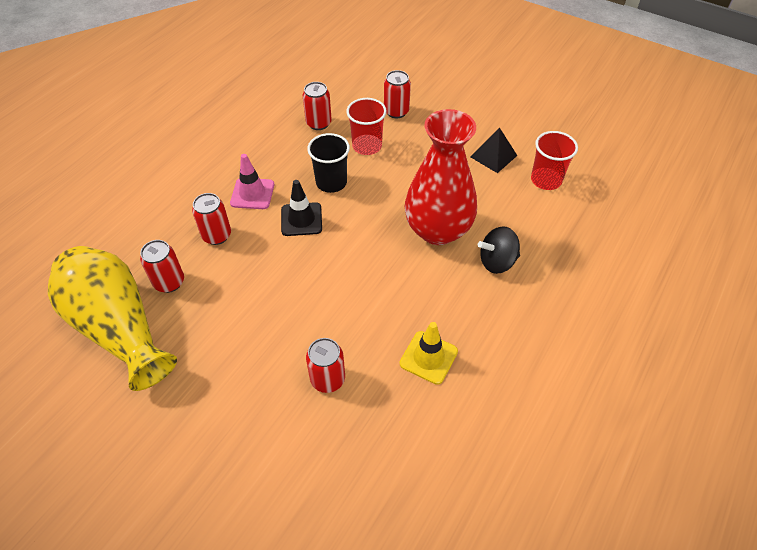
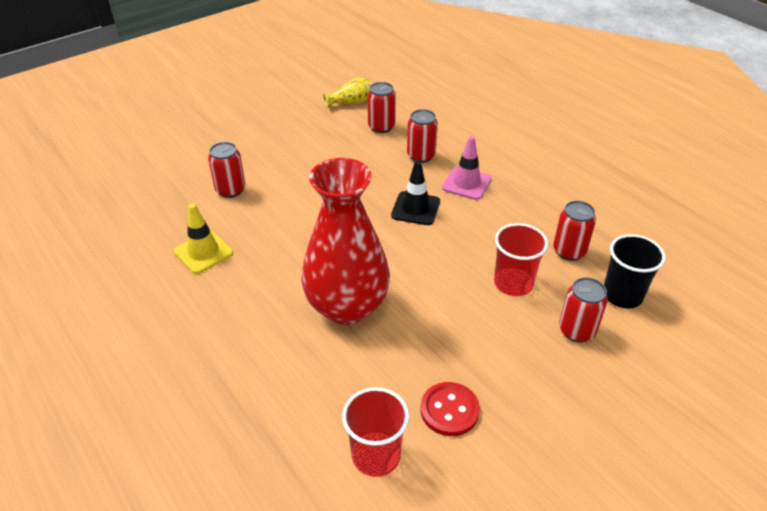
camera: 110 degrees right, 10 degrees down
yellow vase [48,246,177,391] -> yellow vase [323,77,372,108], size x0.41
black cup [307,133,350,193] -> black cup moved to [604,234,666,309]
black pyramid [471,128,517,173] -> red button [420,382,480,436]
black spinning top [478,226,520,274] -> none

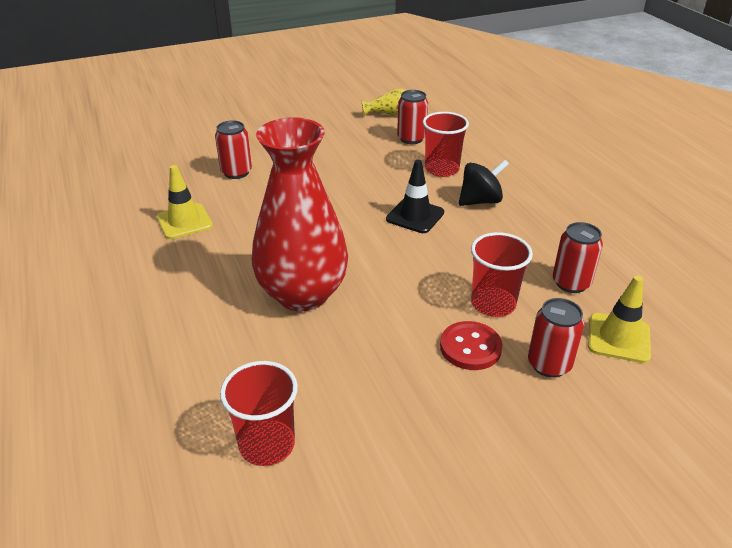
camera: 15 degrees right, 5 degrees down
red can [407,109,438,163] -> red cup [423,112,469,177]
red button [420,382,480,436] -> red button moved to [440,321,502,370]
pink traffic cone [442,136,492,200] -> black spinning top [459,159,509,206]
black cup [604,234,666,309] -> yellow traffic cone [588,275,651,363]

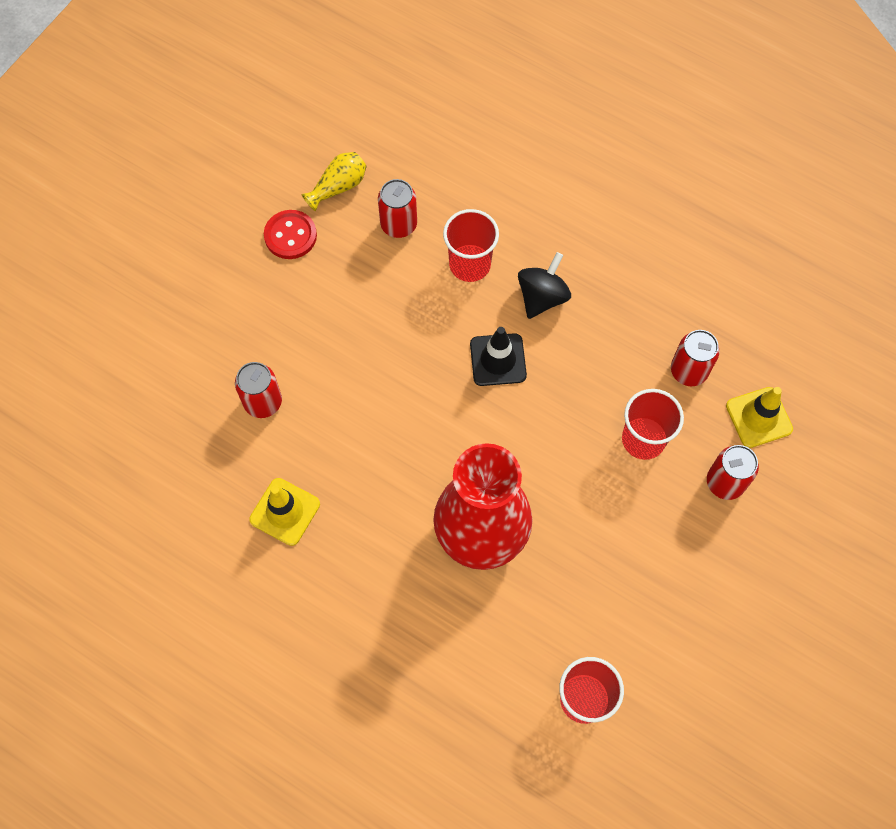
camera: 35 degrees left, 30 degrees up
red button [440,321,502,370] -> red button moved to [264,210,317,259]

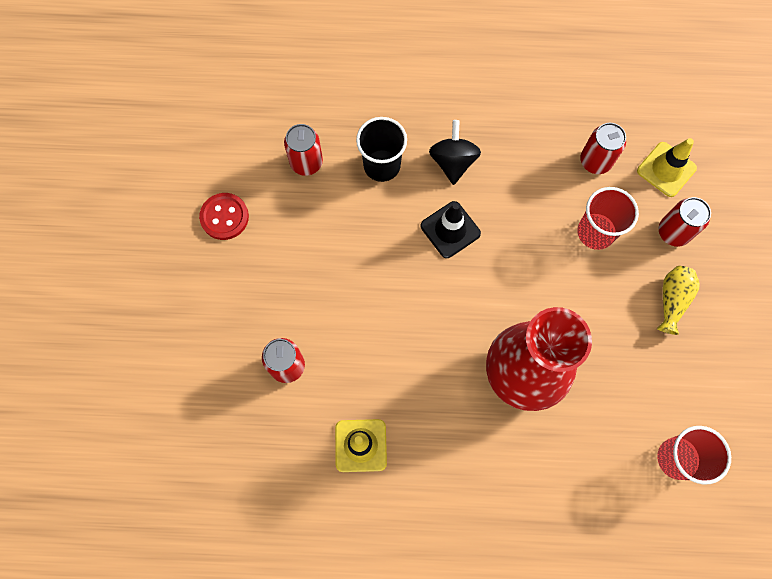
camera: 30 degrees left, 5 degrees up
yellow vase [301,152,367,211] -> yellow vase moved to [657,266,700,335]
red cup [443,209,499,282] -> black cup [356,117,407,182]

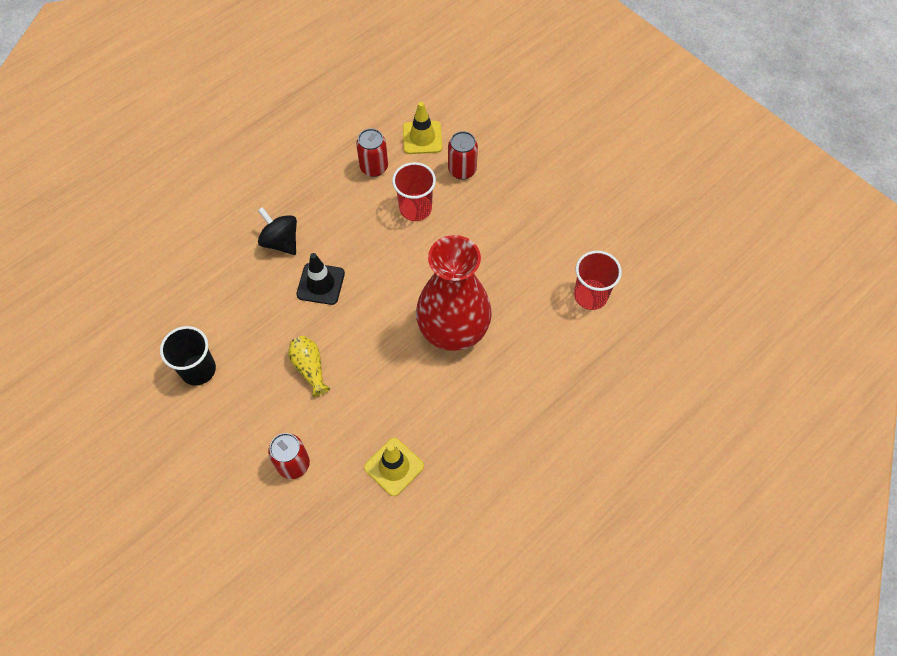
camera: 45 degrees left, 10 degrees down
red button [199,193,249,240] -> none
red can [284,124,323,176] -> none
black cup [356,117,407,182] -> black cup moved to [160,326,216,385]
yellow vase [657,266,700,335] -> yellow vase moved to [288,336,330,397]

